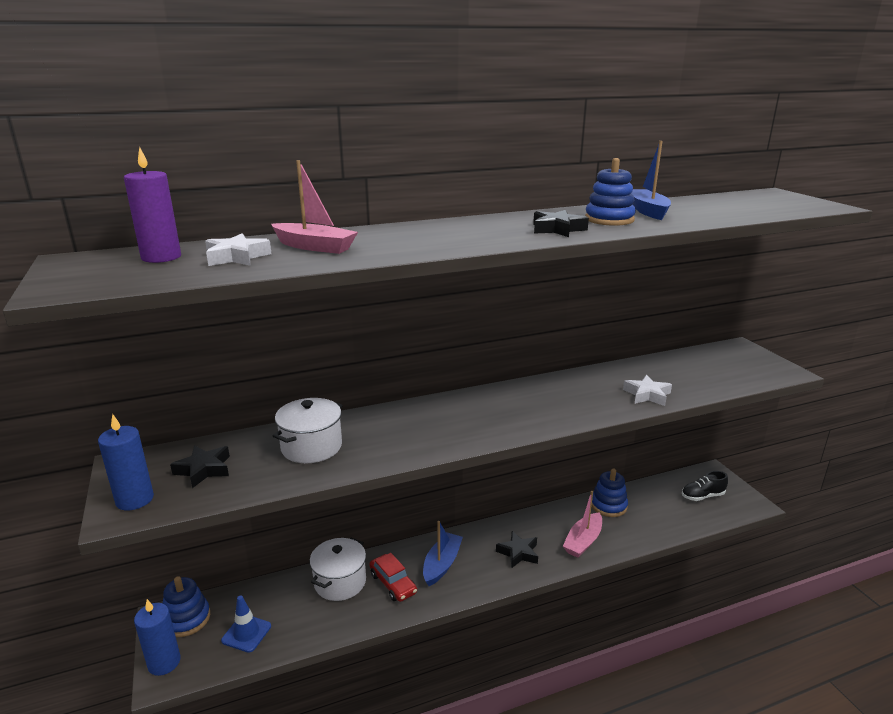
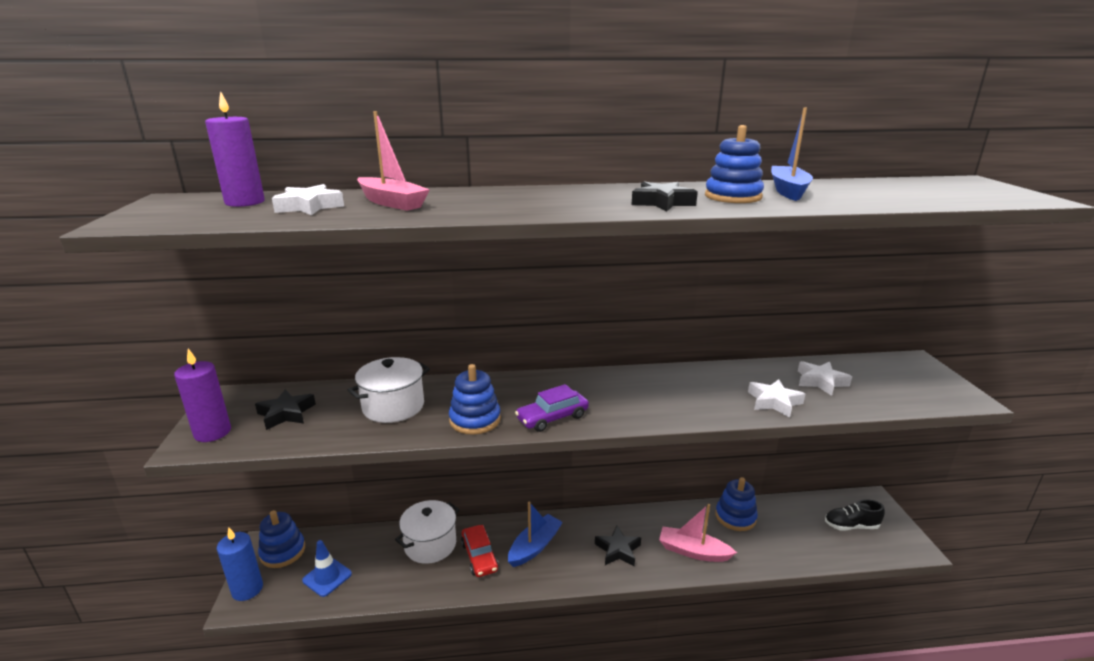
camera: 15 degrees right, 0 degrees up
blue candle [98,414,154,510] -> purple candle [174,349,231,442]
pink boat [563,491,602,558] -> pink boat turned 60 degrees clockwise [659,504,737,562]
none -> blue stacking toy [449,364,501,435]
none -> purple car [515,384,589,432]
none -> white star [798,361,852,396]

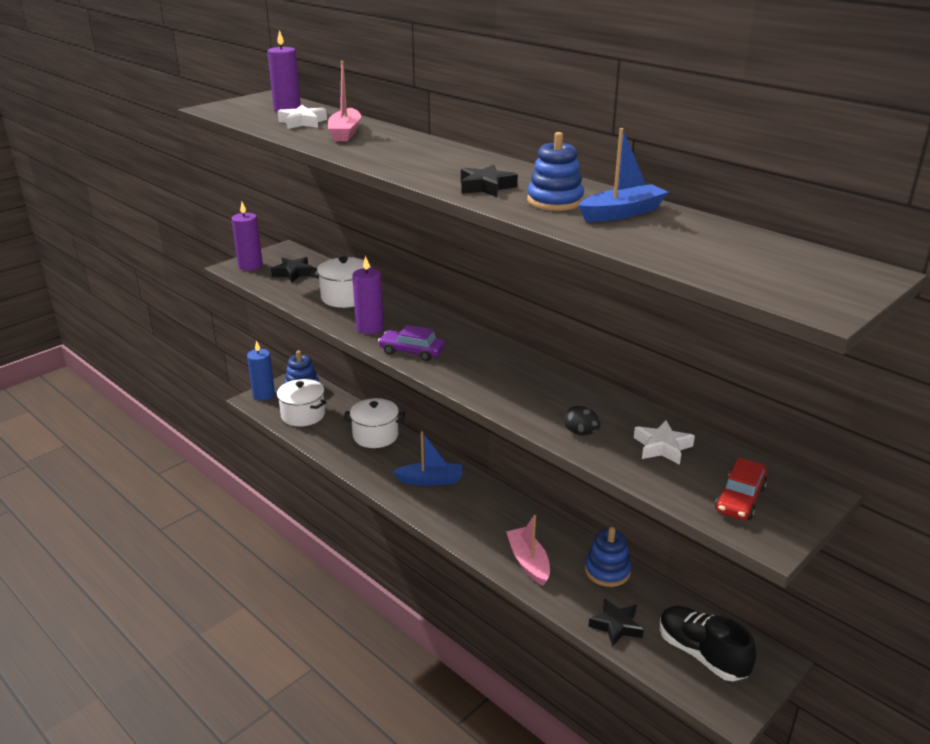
camera: 50 degrees right, 5 degrees up
blue traffic cone [302,540,352,597] -> white pot [276,379,327,426]
blue stacking toy [449,364,501,435] -> purple candle [352,256,384,334]
red car [461,525,499,577] -> red car moved to [715,457,767,520]
black star [595,526,641,566] -> black star moved to [588,598,644,647]
white star [748,379,805,418] -> black egg [564,406,601,435]
black shoe [825,499,885,531] -> black shoe [660,606,756,681], size x1.51

